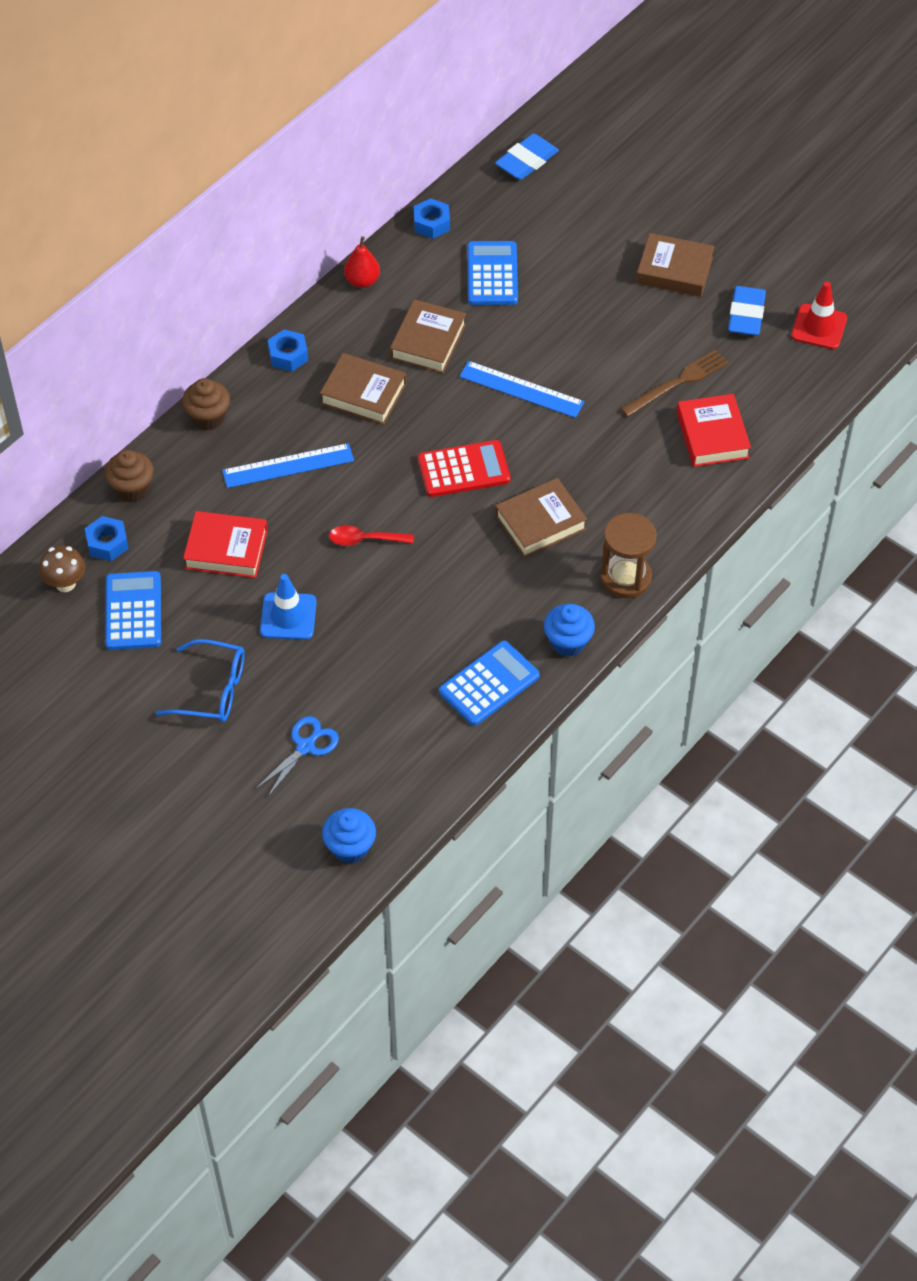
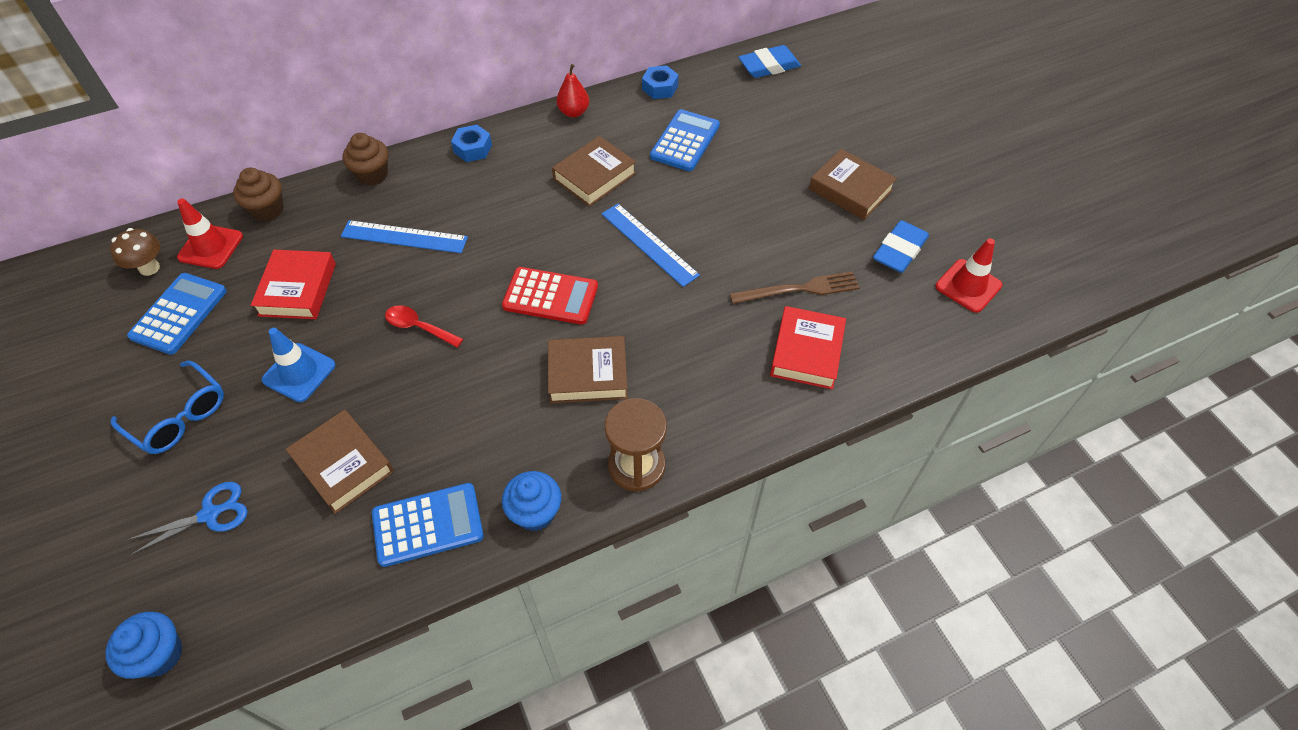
camera: 25 degrees right, 0 degrees up
blue nut [85,516,129,561] -> red traffic cone [177,198,243,269]
red book [183,511,268,578] -> red book turned 60 degrees clockwise [251,250,336,319]
brown book [320,353,406,425] -> brown book moved to [286,410,394,514]

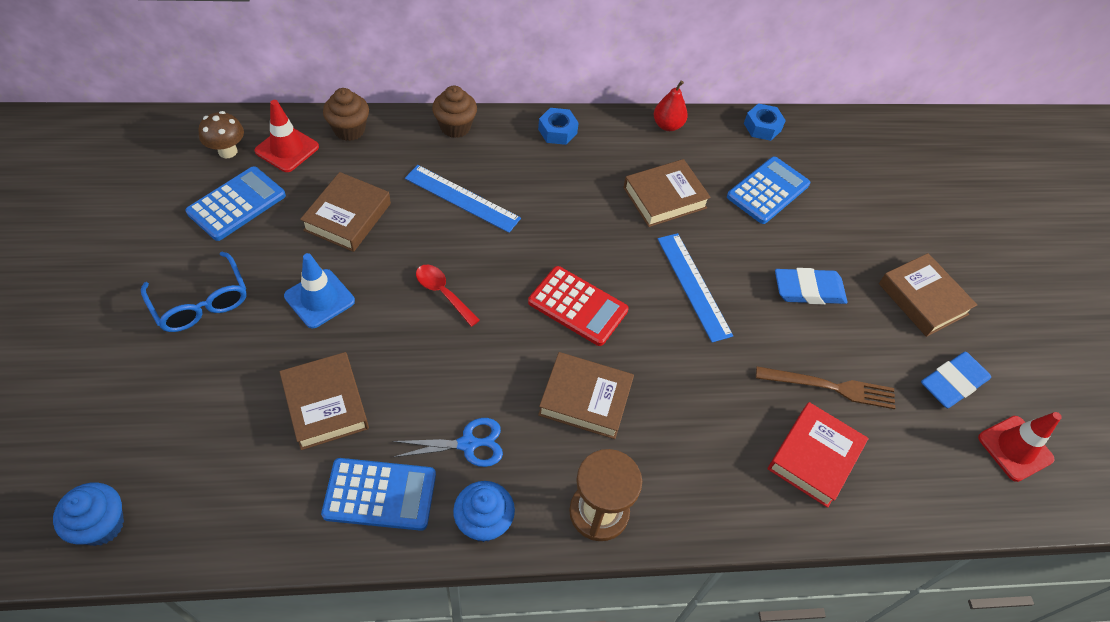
camera: 15 degrees right, 0 degrees up
blue scissors [127,482,247,555] -> blue scissors moved to [392,418,503,467]
red book [251,250,336,319] -> brown book [300,172,391,252]
blue eraser [738,45,801,78] -> blue eraser moved to [775,268,847,304]

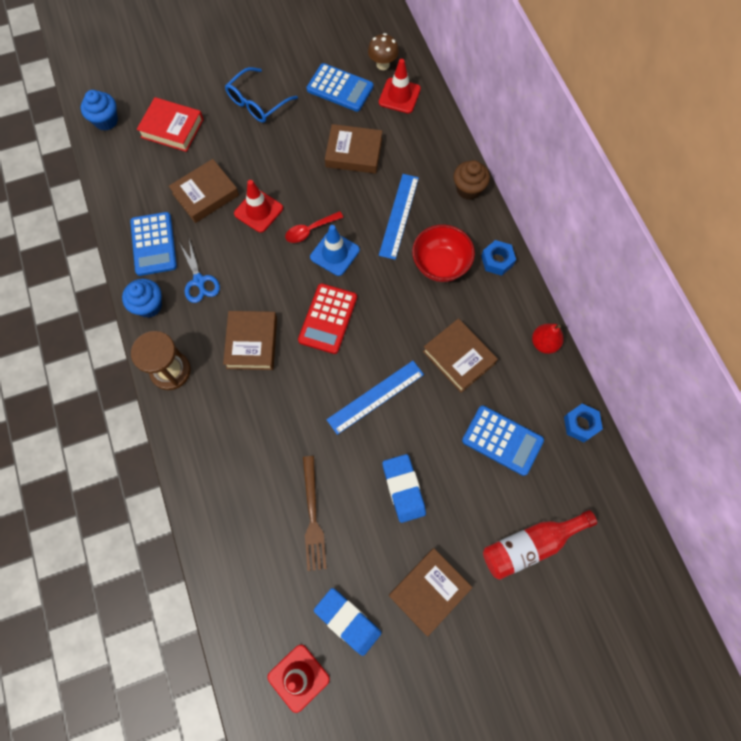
camera: 80 degrees right, 15 degrees up
blue traffic cone [284,253,355,328] -> blue traffic cone moved to [310,225,360,276]
brown cupcake [323,88,369,141] -> none
red spoon [416,265,480,327] -> red spoon turned 150 degrees counterclockwise [285,211,344,243]
red book [768,402,869,508] -> red book moved to [137,97,204,152]
none -> red traffic cone [234,180,283,233]
none -> red bowl [412,224,475,282]
none -> red bottle [483,510,597,580]

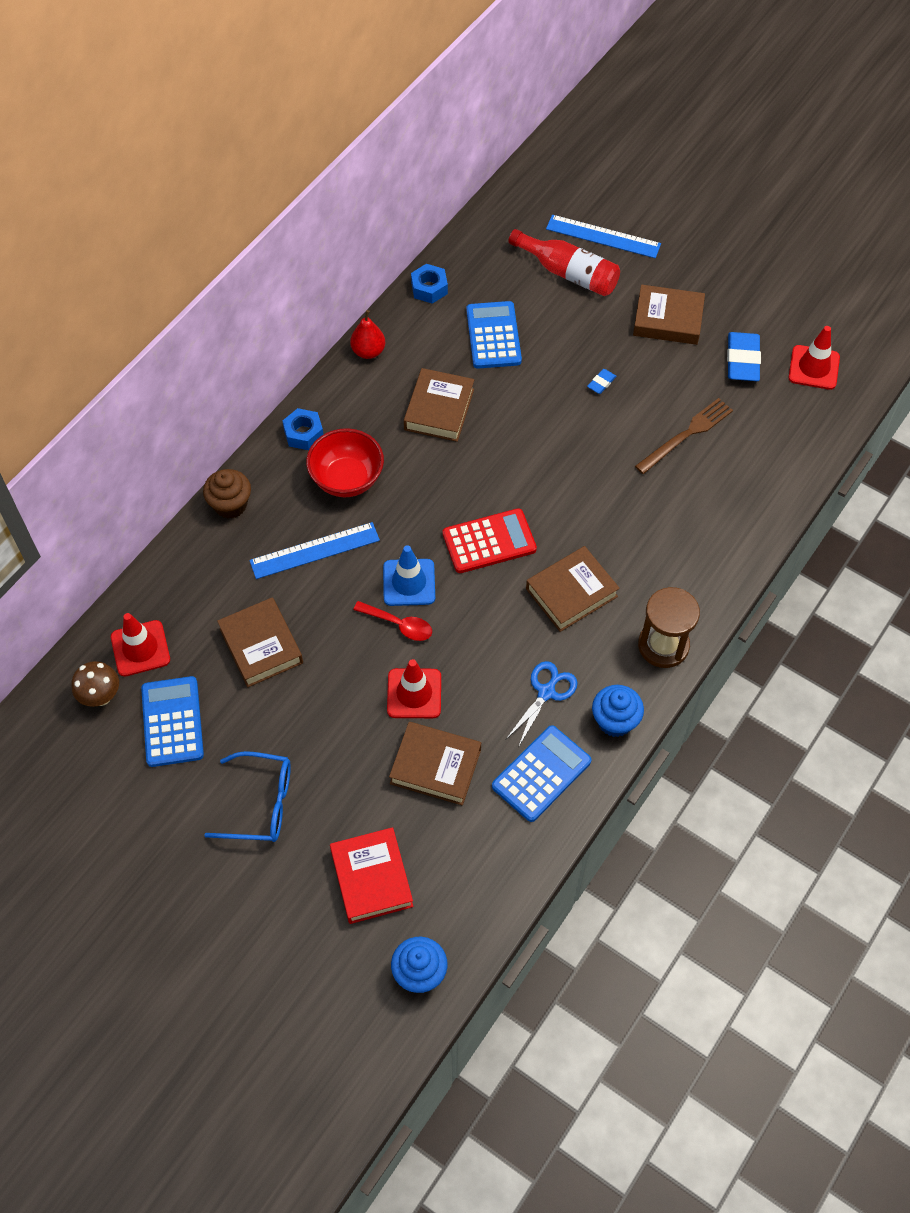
camera: 125 degrees left, 10 degrees down
blue ruler [326,361,424,435] -> blue ruler moved to [546,215,661,258]
blue eraser [382,454,426,523] -> blue eraser [587,369,617,394], size x0.48

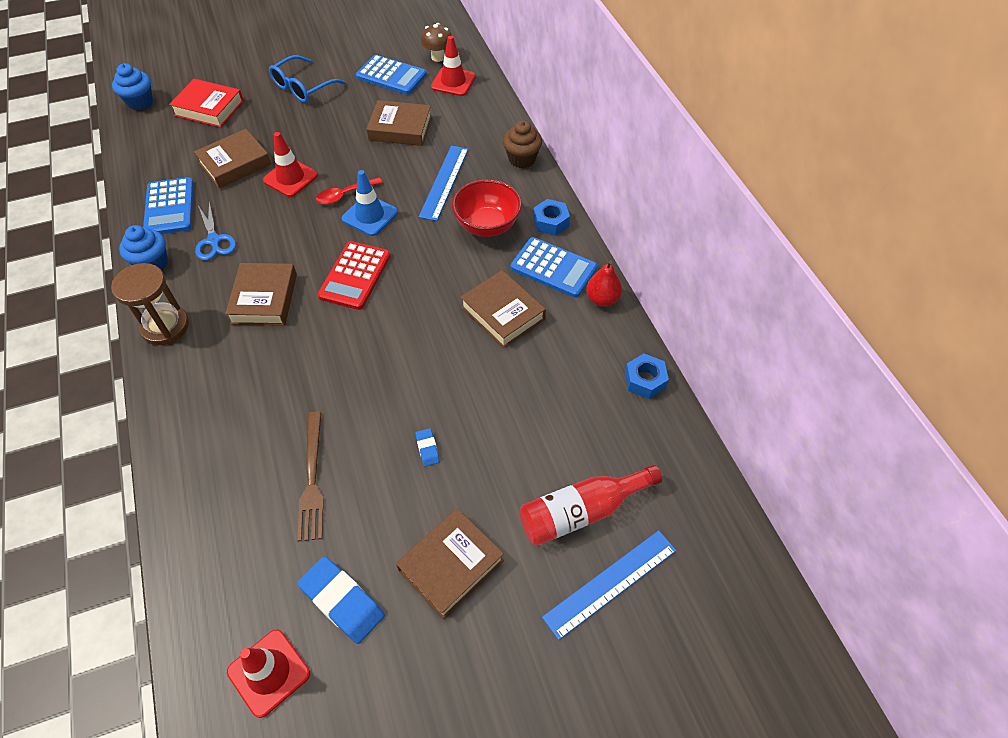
camera: 125 degrees right, 5 degrees down
blue calculator [466,301,522,369] -> blue calculator moved to [510,237,597,298]

